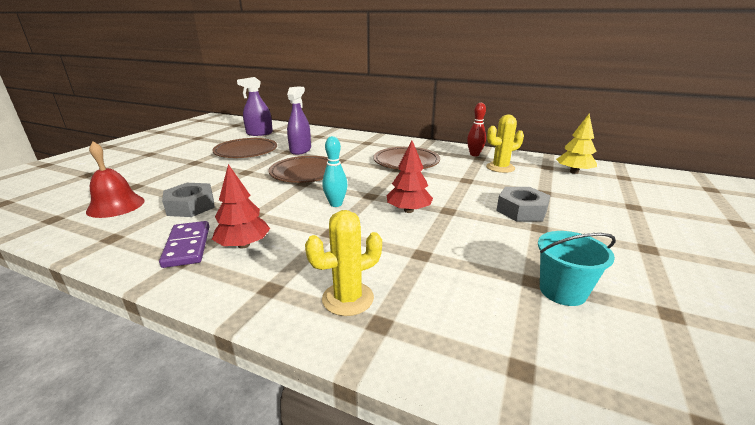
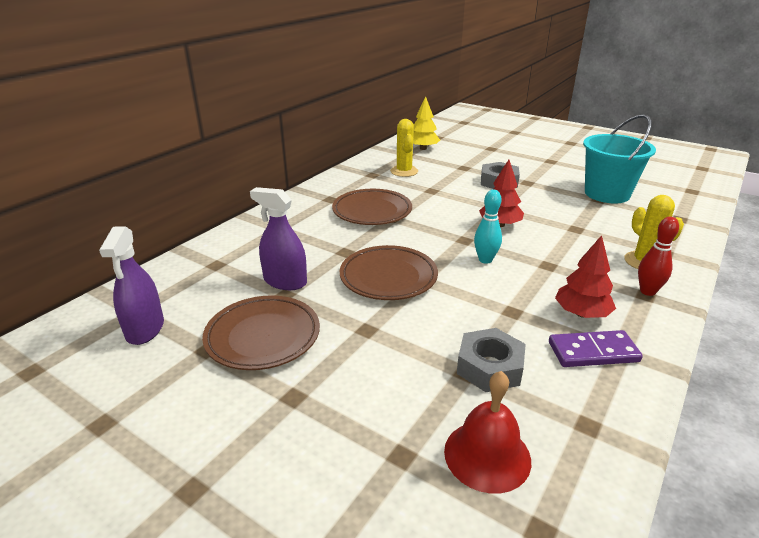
camera: 80 degrees left, 5 degrees up
red bowling pin [467,103,486,156] -> red bowling pin moved to [638,217,679,296]
turquoise bucket [538,231,616,306] -> turquoise bucket [583,114,656,203], size x1.64

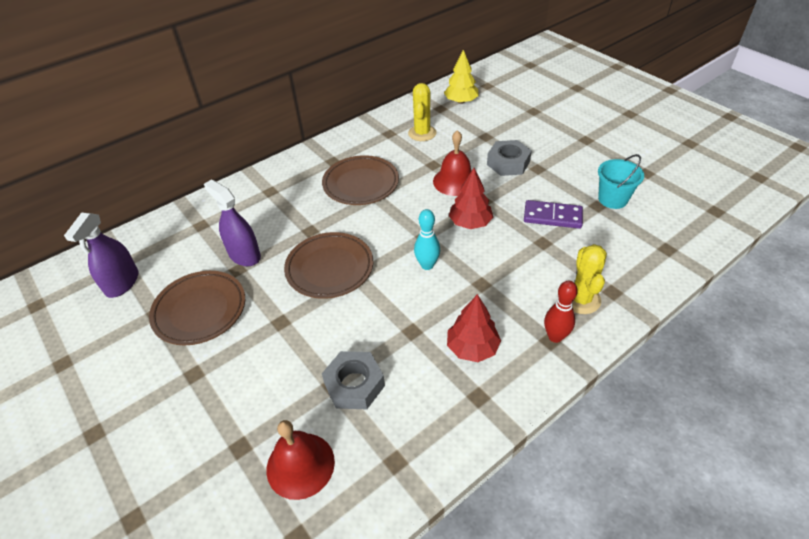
camera: 20 degrees right, 15 degrees up
purple domino [549,330,643,367] -> purple domino moved to [524,200,583,229]
turquoise bucket [583,114,656,203] -> turquoise bucket [598,154,644,209], size x0.61
none -> red bell [433,130,471,196]

